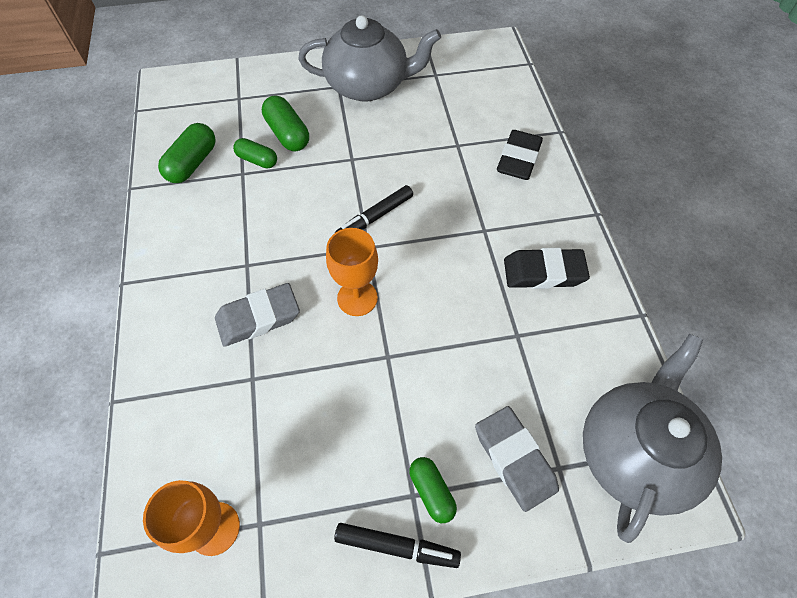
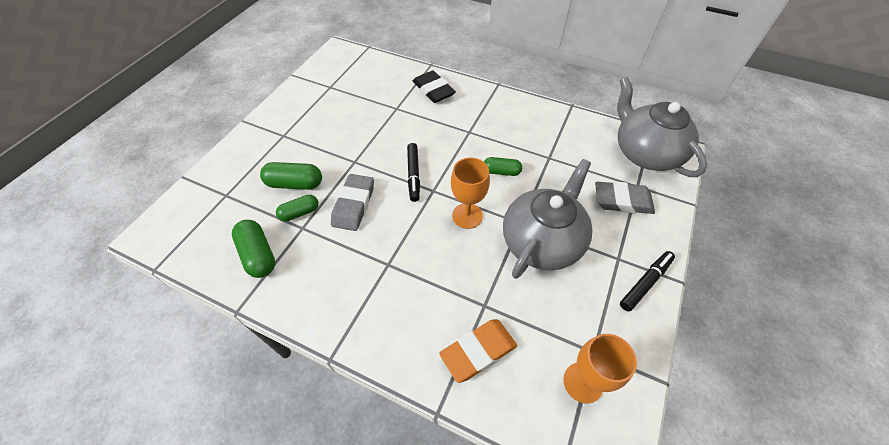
camera: 55 degrees left, 5 degrees down
grey eraser [215,283,300,347] -> grey eraser moved to [331,174,374,231]
grey teapot [298,15,441,102] -> grey teapot moved to [503,159,593,279]
green capsule [409,457,457,523] -> green capsule moved to [484,157,522,176]
black eraser [504,248,590,289] -> none
none -> orange eraser [439,319,517,383]

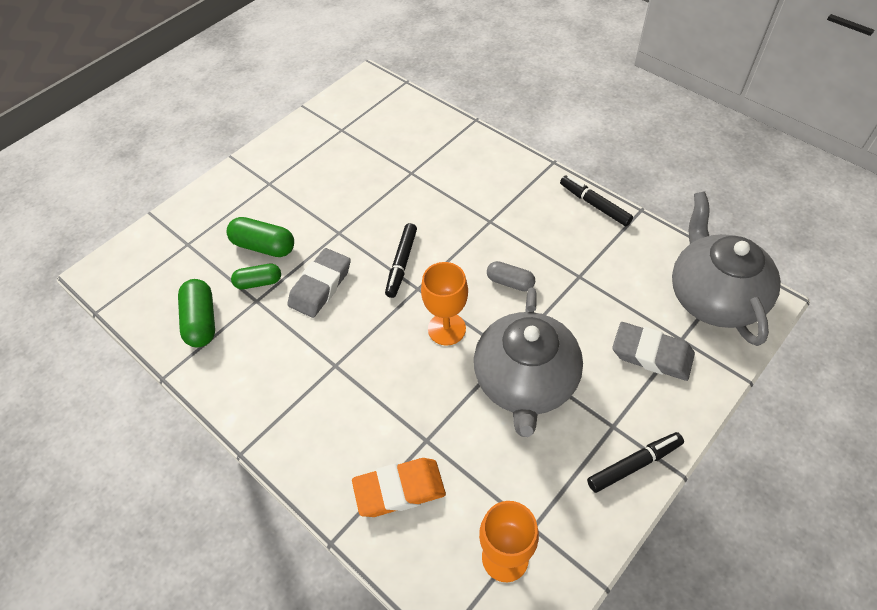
camera: 20 degrees right, 0 degrees up
black eraser [413,70,456,103] -> none
green capsule [484,157,522,176] -> grey capsule [487,261,535,291]
grey teapot [503,159,593,279] -> grey teapot turned 135 degrees clockwise [474,288,583,437]
none -> black marker [560,175,633,226]

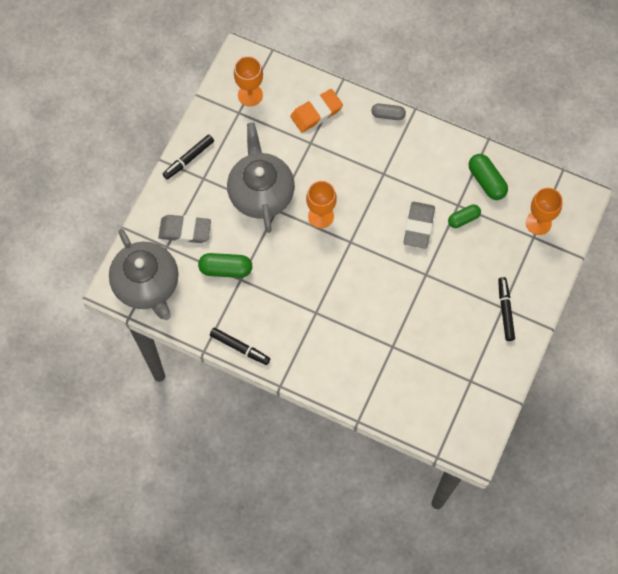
camera: 160 degrees right, 15 degrees up
green capsule [227,217,294,257] -> green capsule moved to [198,253,252,278]
black marker [385,223,417,298] -> black marker moved to [498,277,515,341]
grey capsule [487,261,535,291] -> grey capsule moved to [371,103,406,120]
none -> orange goblet [526,188,563,235]

